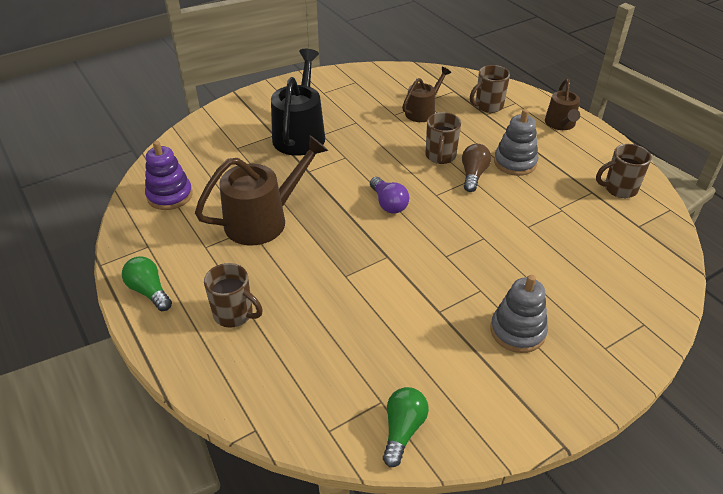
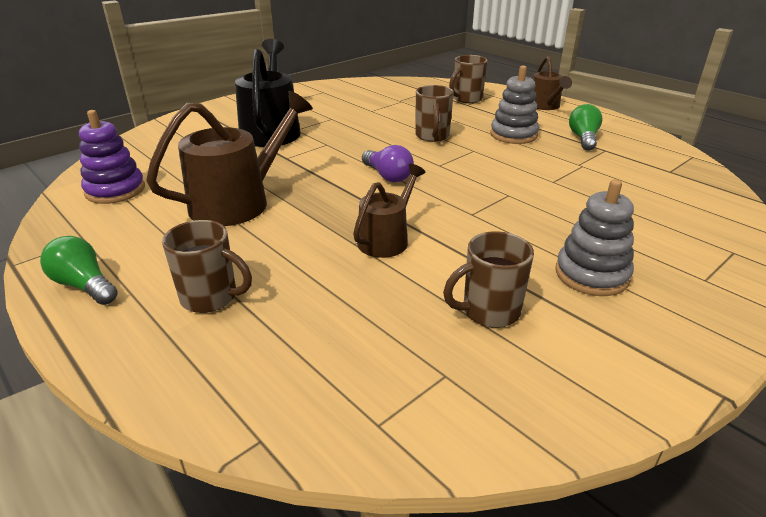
camera: 10 degrees left, 10 degrees down
green light bulb [383,387,429,467] -> green light bulb moved to [569,104,602,151]
brown watering can [402,67,451,122] -> brown watering can moved to [353,164,426,258]
brown light bulb [462,144,491,192] -> none
brown mug [596,144,652,198] -> brown mug moved to [443,231,534,328]

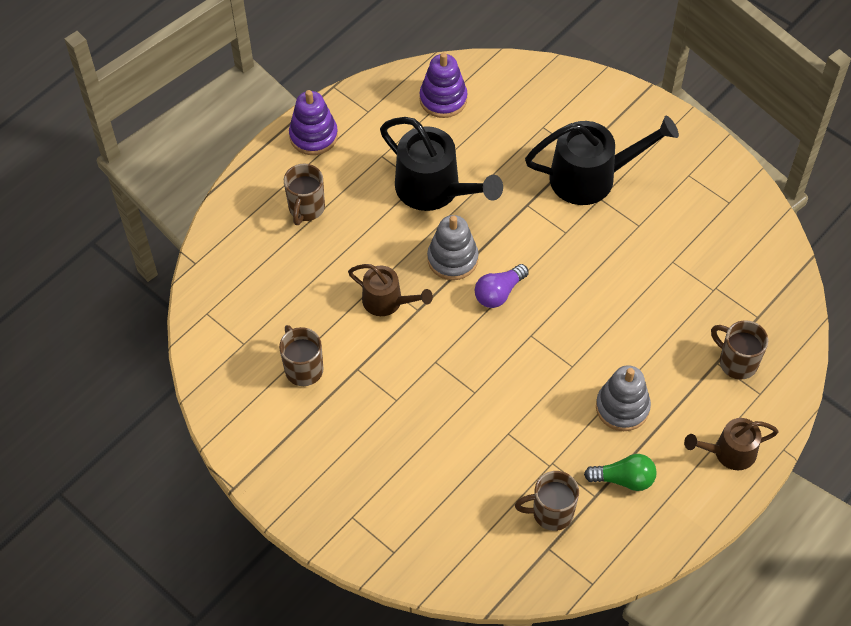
camera: 85 degrees right, 25 degrees up
green light bulb [40,236,118,305] -> purple stacking toy [289,90,338,155]
brown watering can [146,91,313,226] -> black watering can [380,117,503,211]
brown mug [415,85,454,142] -> brown mug moved to [515,471,579,531]
grey stacking toy [556,180,634,296] -> grey stacking toy moved to [427,215,479,280]

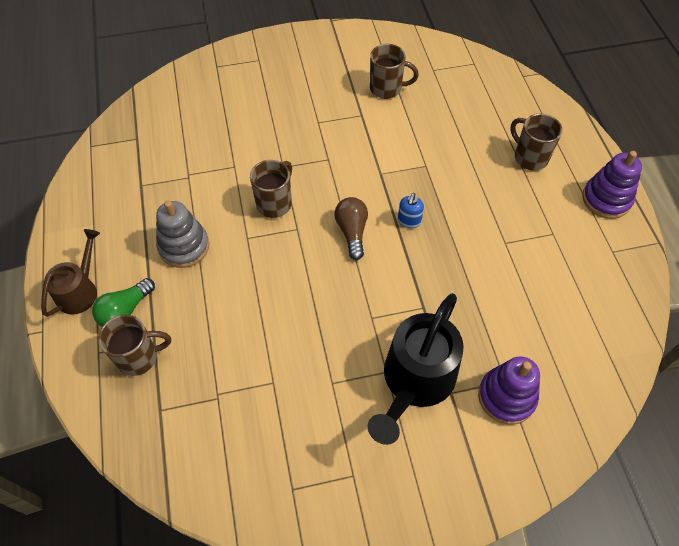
camera: 125 degrees right, 0 degrees up
brown watering can [348,264,433,316] -> none
black watering can [380,117,503,211] -> none
purple stacking toy [420,52,468,118] -> purple stacking toy moved to [478,356,540,425]
grey stacking toy [427,215,479,280] -> blue soap dispenser [398,193,424,228]
purple light bulb [475,264,529,308] -> brown light bulb [334,197,368,260]
brown mug [515,471,579,531] -> brown mug moved to [250,160,292,218]
green light bulb [584,454,657,491] -> green light bulb moved to [92,278,155,327]

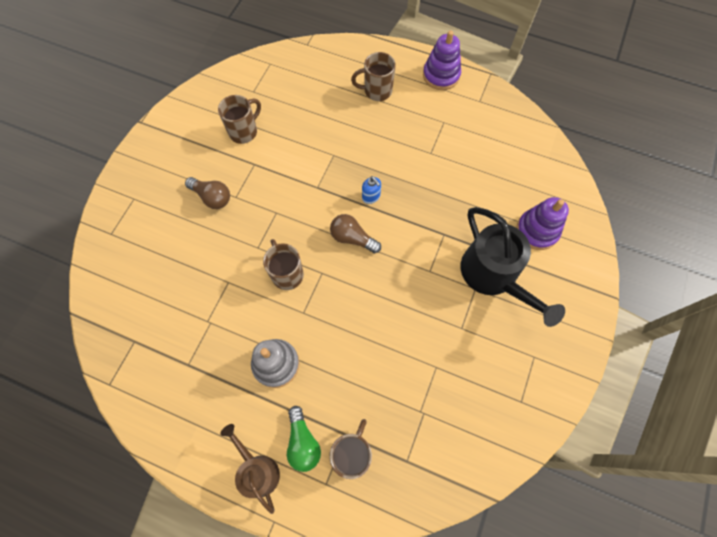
camera: 55 degrees left, 10 degrees up
none -> brown light bulb [185,177,230,209]

